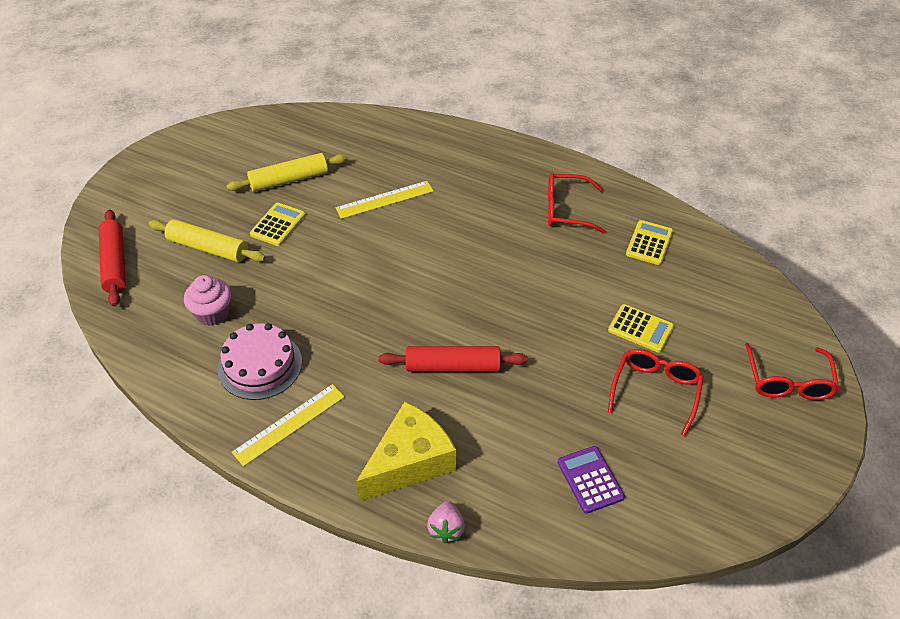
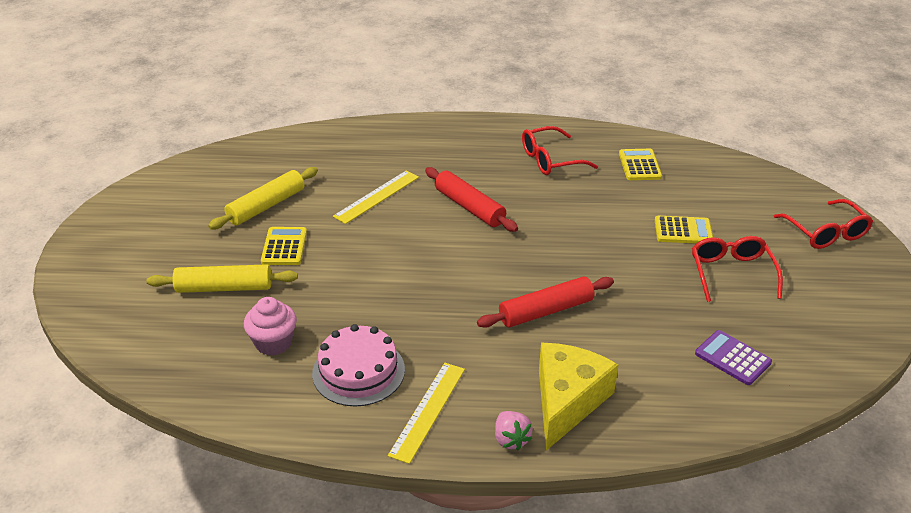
camera: 25 degrees left, 10 degrees down
red rolling pin [99,209,126,307] -> red rolling pin moved to [425,167,518,232]
pink strawberry [427,501,465,543] -> pink strawberry moved to [495,411,533,450]

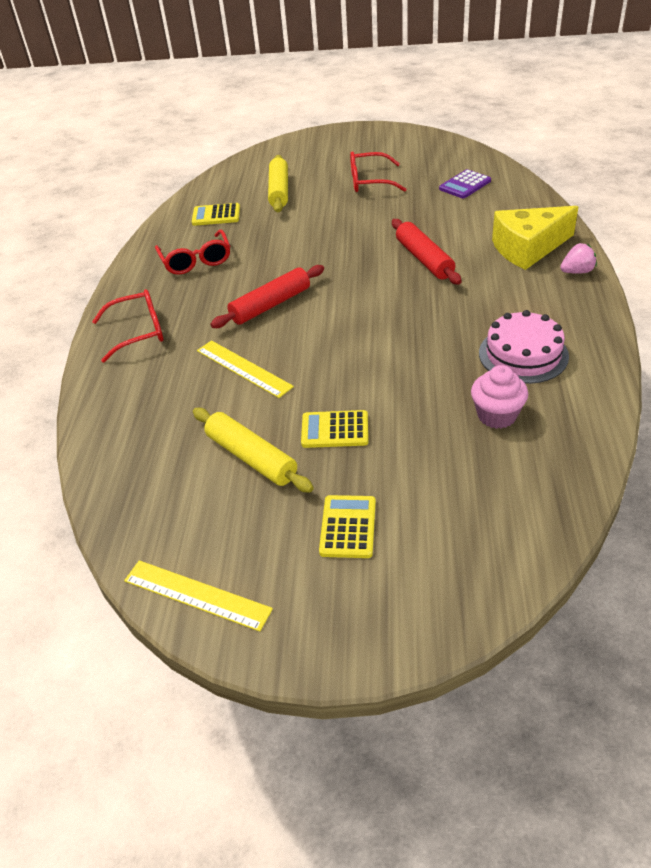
camera: 85 degrees left, 5 degrees up
yellow rolling pin [146,264,298,293] -> yellow rolling pin moved to [268,155,288,212]
yellow ruler [388,363,465,464] -> yellow ruler moved to [124,560,273,632]
yellow cheese [539,343,619,451] -> yellow cheese turned 45 degrees counterclockwise [492,206,579,270]
yellow calculator [655,216,713,244] -> yellow calculator moved to [319,495,376,558]
red glasses [773,199,873,249] -> red glasses moved to [92,289,163,363]

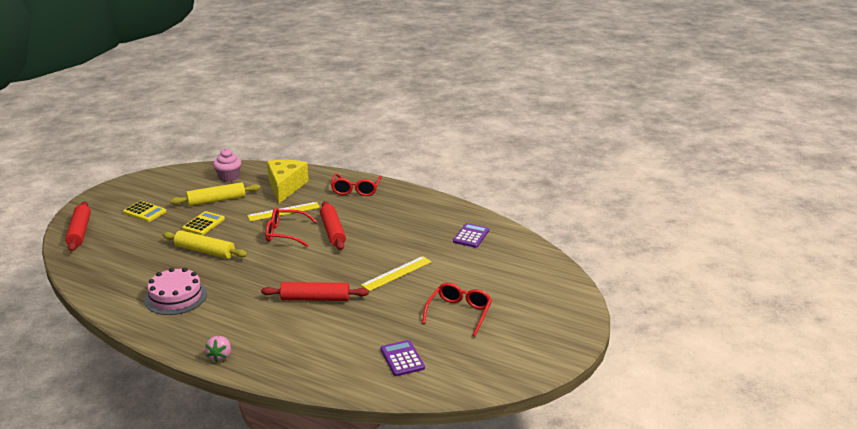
camera: 110 degrees right, 15 degrees down
yellow ruler [124,560,273,632] -> yellow ruler moved to [361,256,432,291]
red glasses [155,230,230,275] -> red glasses moved to [265,208,317,247]
yellow calculator [192,203,240,226] -> purple calculator [453,223,489,248]
yellow rolling pin [268,155,288,212] -> yellow rolling pin moved to [162,230,247,259]
pink cupcake [471,365,528,429] -> pink cupcake moved to [213,148,242,182]
yellow cheese [492,206,579,270] -> yellow cheese moved to [267,160,309,203]
none -> red rolling pin [65,201,91,252]

